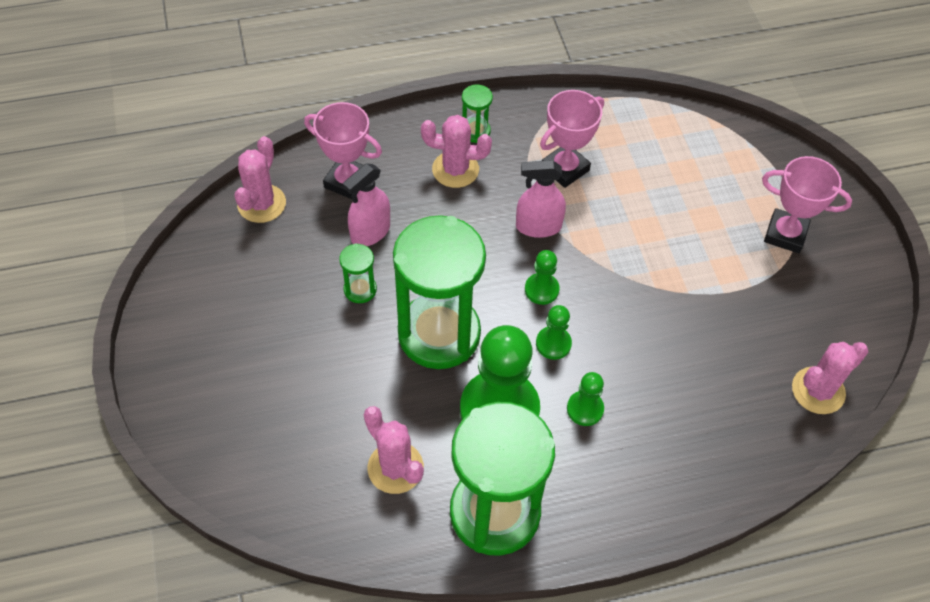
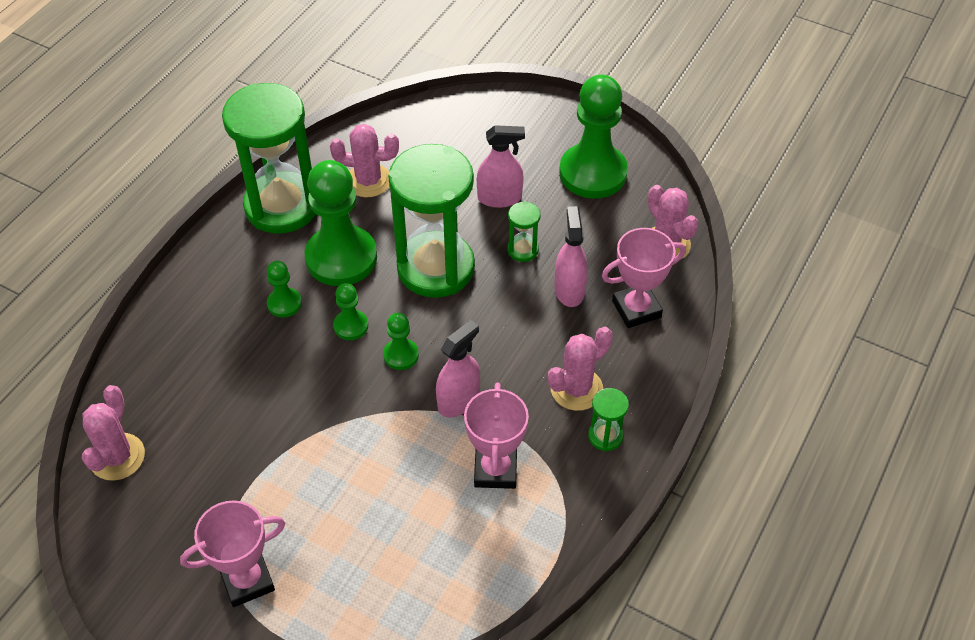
camera: 135 degrees right, 5 degrees down
none -> pink spray bottle [477,125,525,208]
none -> green pawn [559,75,628,198]

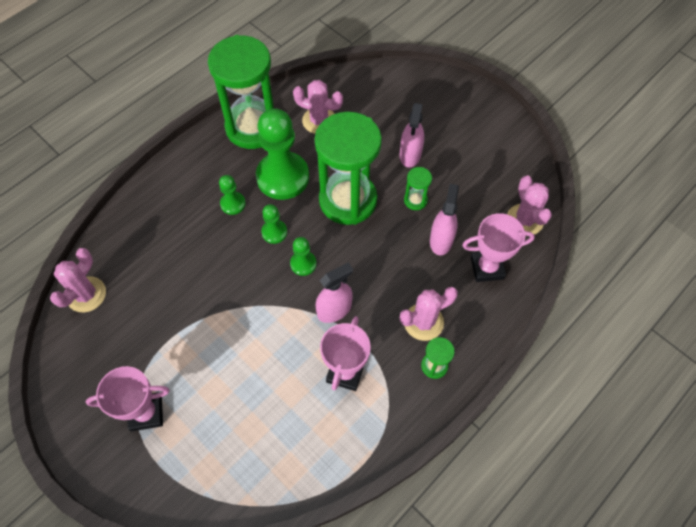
camera: 15 degrees right, 10 degrees up
pink spray bottle [477,125,525,208] -> pink spray bottle turned 90 degrees clockwise [400,103,424,167]
green pawn [559,75,628,198] -> none

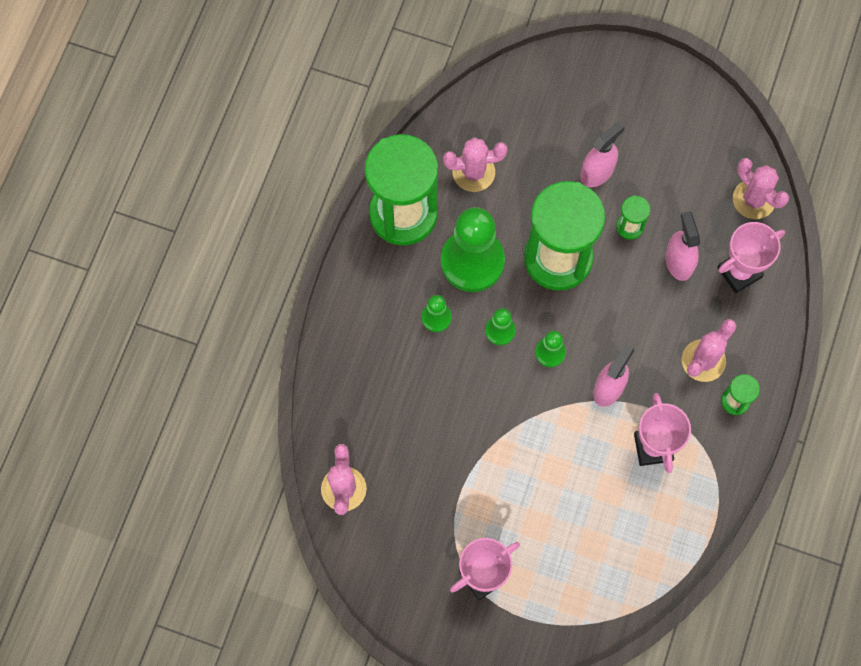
camera: 25 degrees left, 10 degrees up
pink spray bottle [400,103,424,167] -> pink spray bottle turned 120 degrees counterclockwise [580,121,624,187]

